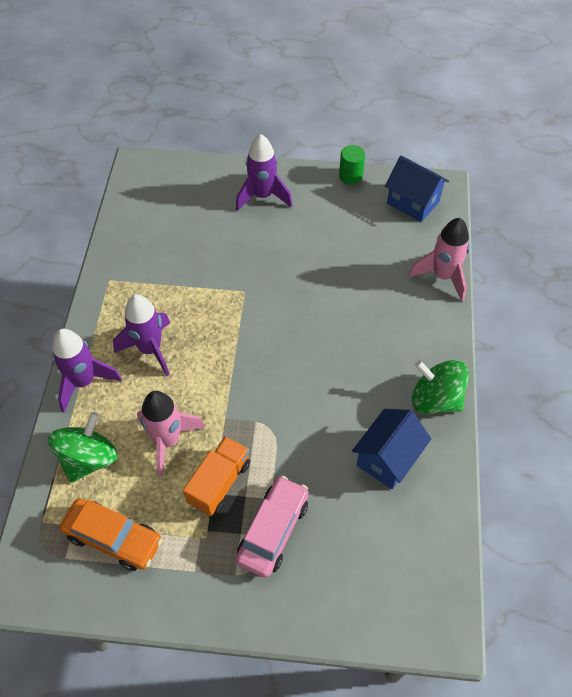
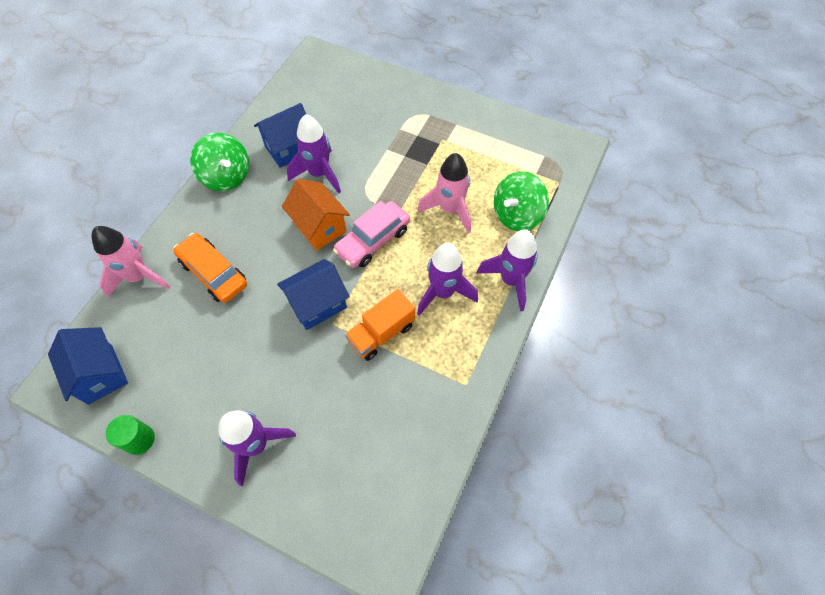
camera: 160 degrees left, 5 degrees up
orange car [60,498,162,571] -> orange car moved to [173,233,247,303]
orange truck [183,436,250,516] -> orange truck moved to [345,289,415,361]
pink car [236,476,309,578] -> pink car moved to [333,201,410,268]
none -> blue house [277,259,349,330]
none -> orange house [282,179,350,250]
none -> purple rocket [287,114,341,193]

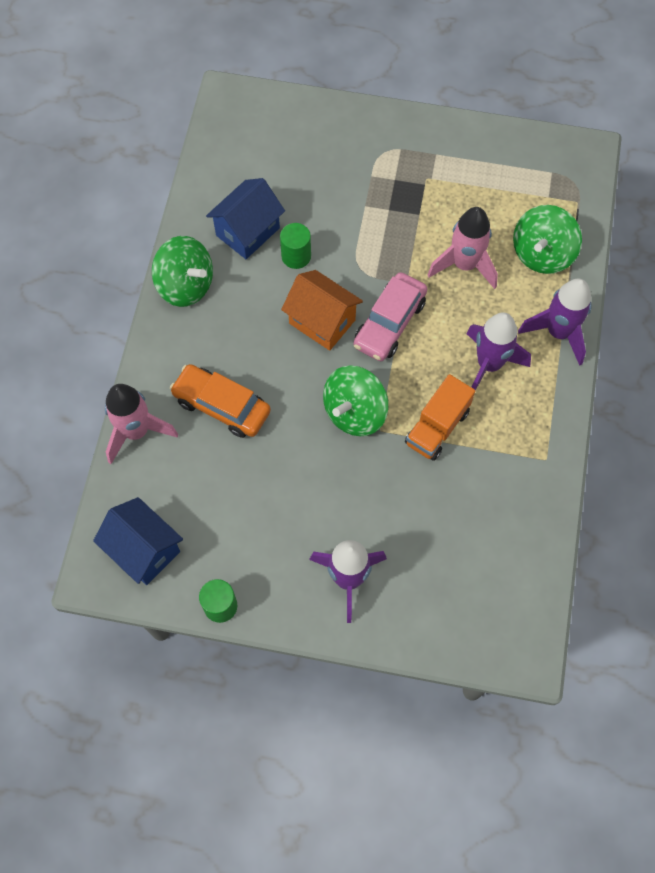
camera: 15 degrees left, 5 degrees up
blue house [277,259,349,330] -> green spinning top [323,365,389,436]
purple rocket [287,114,341,193] -> green cylinder [280,223,311,269]

